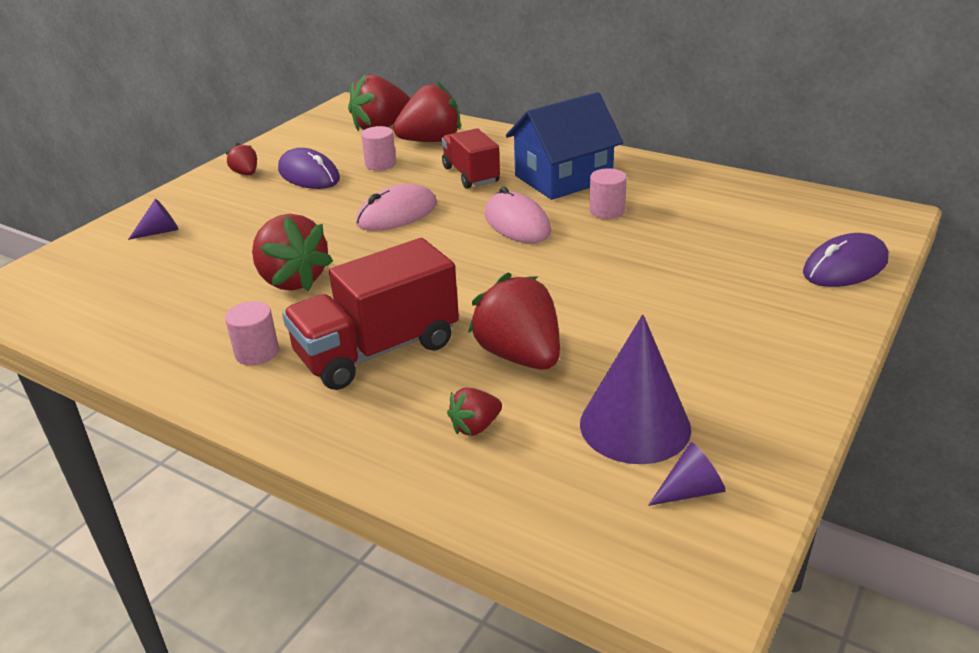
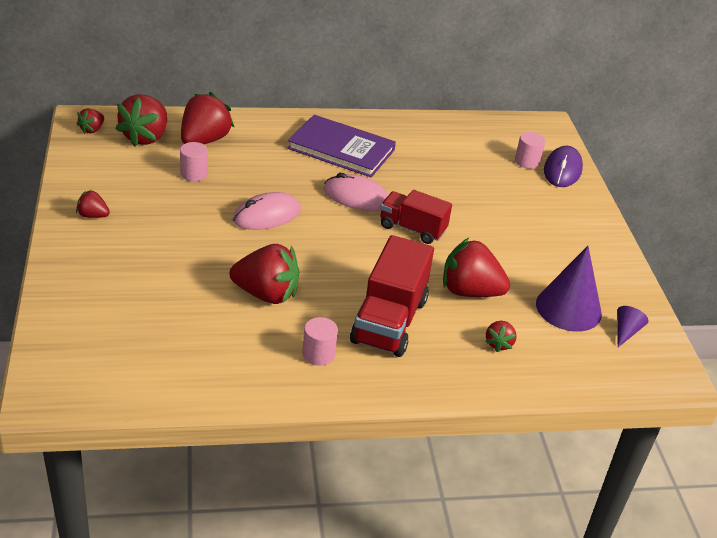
camera: 45 degrees left, 5 degrees up
purple cone [128,199,179,240] -> none
purple mouse [278,148,340,189] -> none
pink mouse [356,184,437,231] -> pink mouse turned 45 degrees clockwise [233,192,301,230]
red truck [442,128,500,189] -> red truck moved to [380,190,452,244]
blue house [506,92,624,200] -> purple book [288,115,396,178]
pink cylinder [590,168,627,219] -> pink cylinder moved to [515,132,545,169]
none -> red strawberry [77,108,104,134]

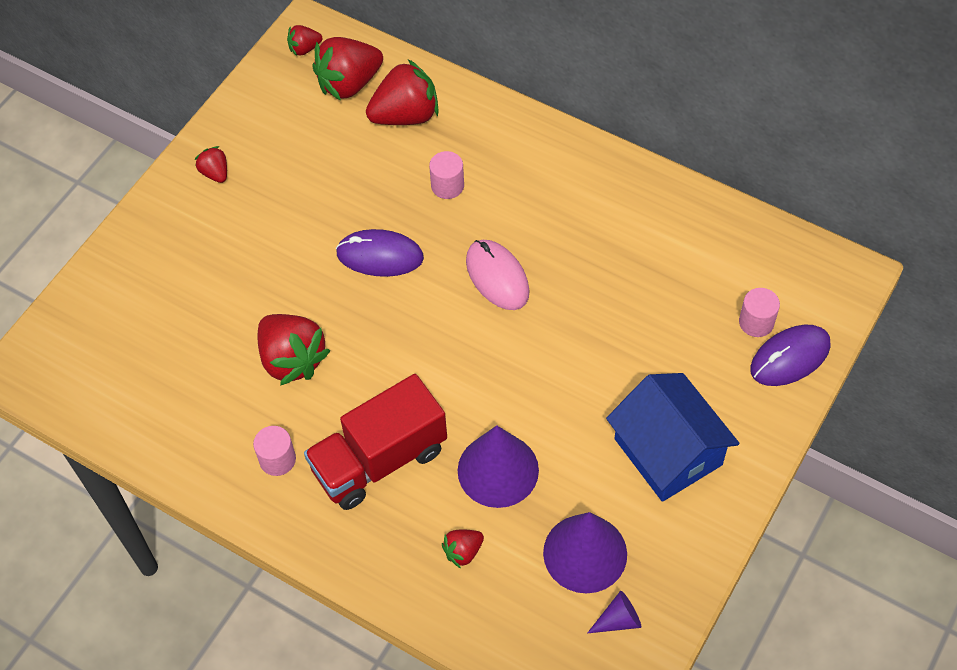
camera: 45 degrees right, 20 degrees up
pink cylinder [180,142,208,182] -> pink cylinder moved to [429,151,464,199]
pink mouse [233,192,301,230] -> purple mouse [336,229,424,277]
purple book [288,115,396,178] -> none
red truck [380,190,452,244] -> none
red strawberry [443,238,510,297] -> purple cone [458,425,539,508]
none -> blue house [606,373,739,502]

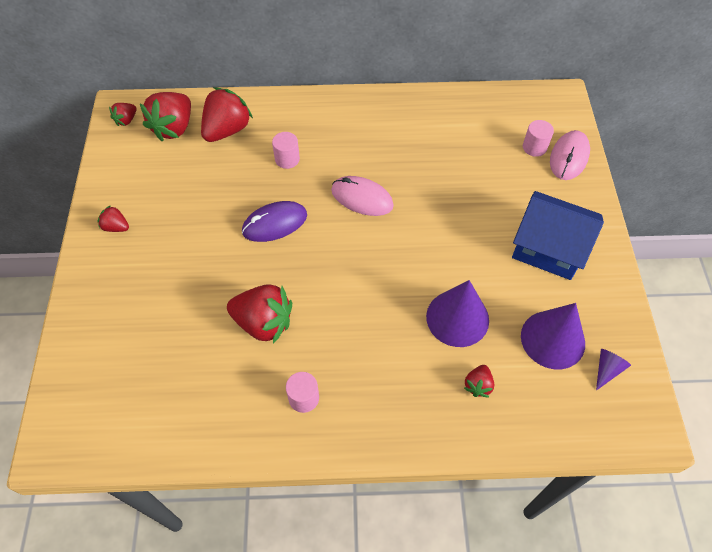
camera: 35 degrees left, 0 degrees up
red truck [304,374,447,510] -> none
purple mouse [750,325,831,386] -> pink mouse [550,130,590,180]

